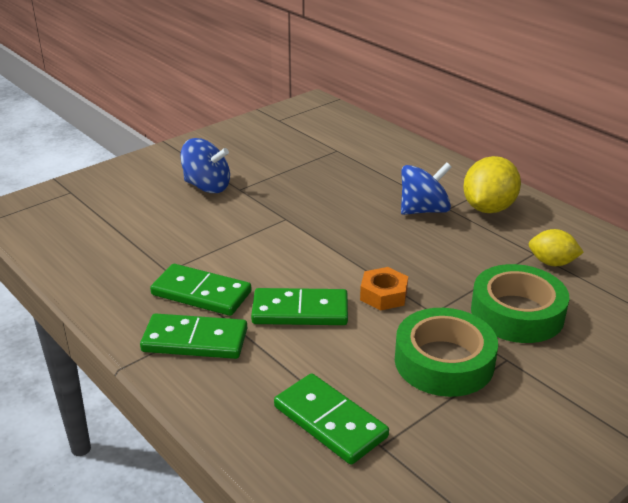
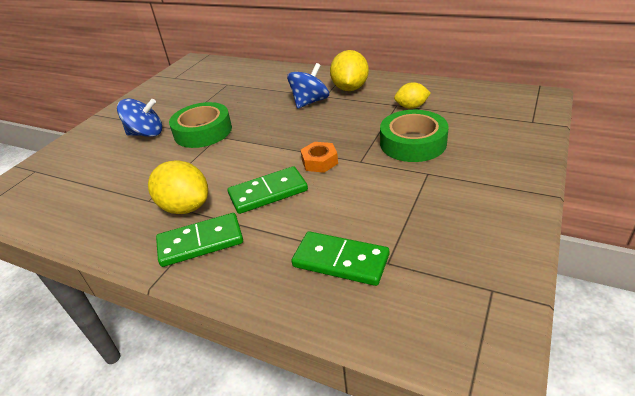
camera: 20 degrees left, 5 degrees up
green domino [150,264,252,316] -> yellow lemon [148,160,208,214]
green tape [395,308,498,397] -> green tape moved to [169,102,232,148]

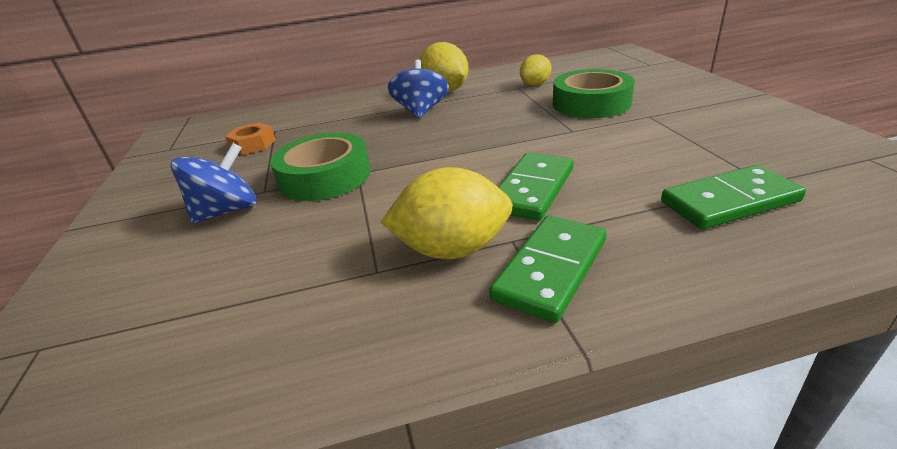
camera: 40 degrees left, 5 degrees down
orange nut [300,142,338,173] -> orange nut moved to [225,123,275,155]

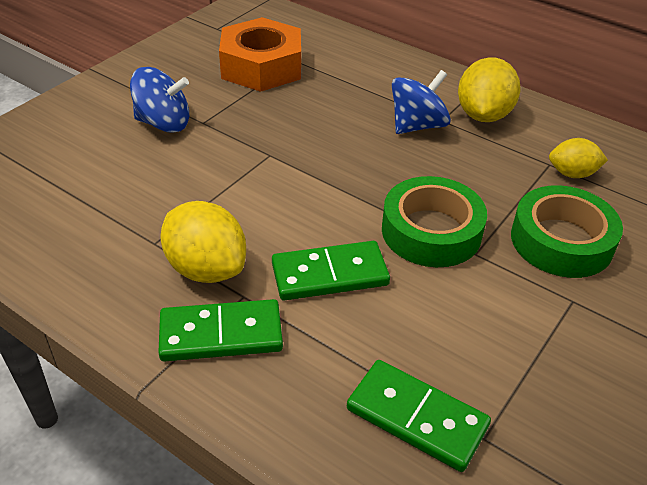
camera: 45 degrees right, 10 degrees up
orange nut [225,123,275,155] -> orange nut [219,17,301,92], size x2.03
green tape [270,133,371,201] -> green tape moved to [382,176,487,267]

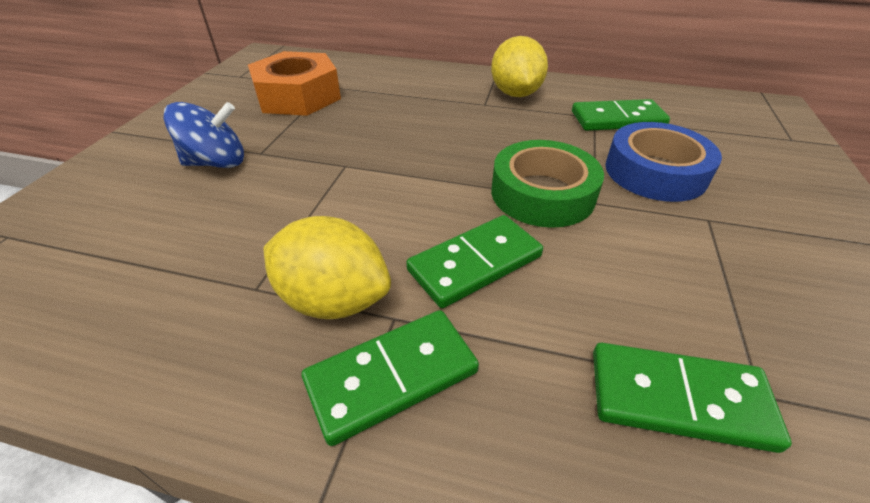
camera: 20 degrees left, 0 degrees up
blue spinning top [392,70,451,134] -> none
green tape [511,185,623,278] -> blue tape [605,122,722,202]
yellow lemon [549,138,608,178] -> green domino [572,99,670,131]

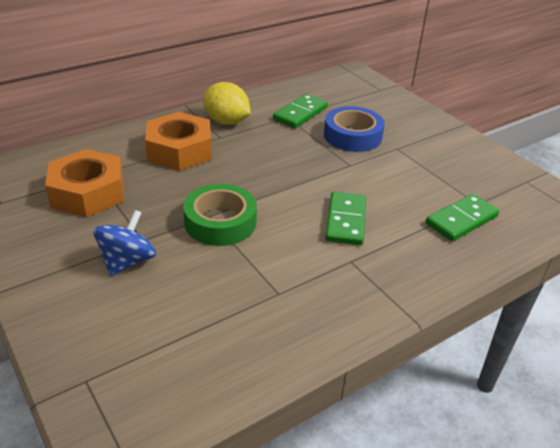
camera: 50 degrees left, 5 degrees down
yellow lemon [264,216,391,319] -> none
green domino [302,310,479,446] -> none
green tape [491,140,604,228] -> green tape moved to [183,184,257,246]
none -> orange nut [145,112,212,171]

